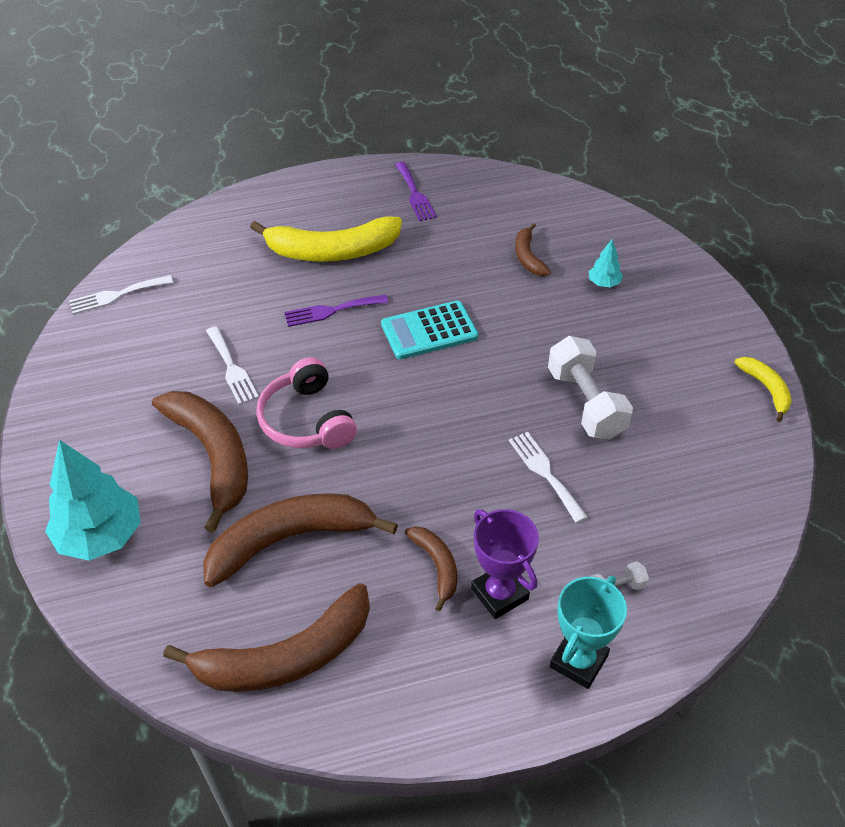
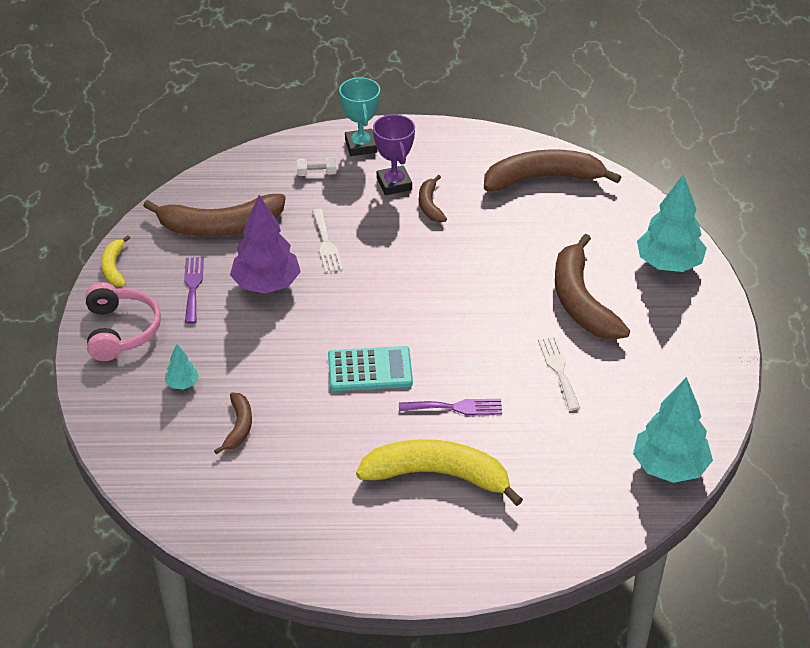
camera: 165 degrees left, 5 degrees down
white fork [69,275,173,314] -> turquoise tree [633,377,713,483]
brown banana [203,493,398,587] -> brown banana moved to [143,194,286,237]
pink headphones [256,357,357,449] -> pink headphones moved to [85,282,161,361]
purple fork [395,162,437,221] -> purple fork moved to [184,257,204,324]
white dumbbell [548,336,633,439] -> purple tree [230,195,301,294]
turquoise trophy [549,576,627,689] -> turquoise trophy turned 60 degrees counterclockwise [339,77,380,156]

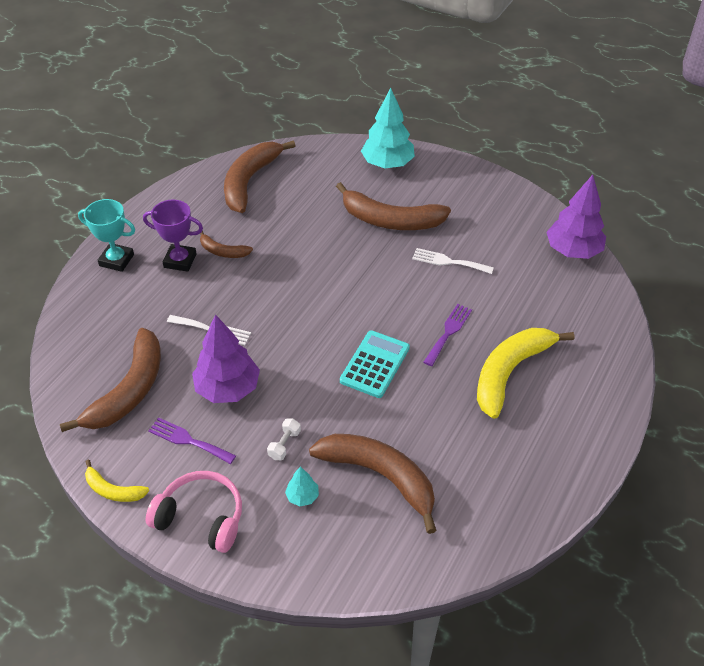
camera: 60 degrees left, 5 degrees up
brown banana [214,393,252,454] -> brown banana [309,434,436,534], size x1.99
white dumbbell [297,157,337,176] -> white dumbbell moved to [267,419,301,460]
turquoise tree [633,377,713,483] -> purple tree [546,175,606,259]

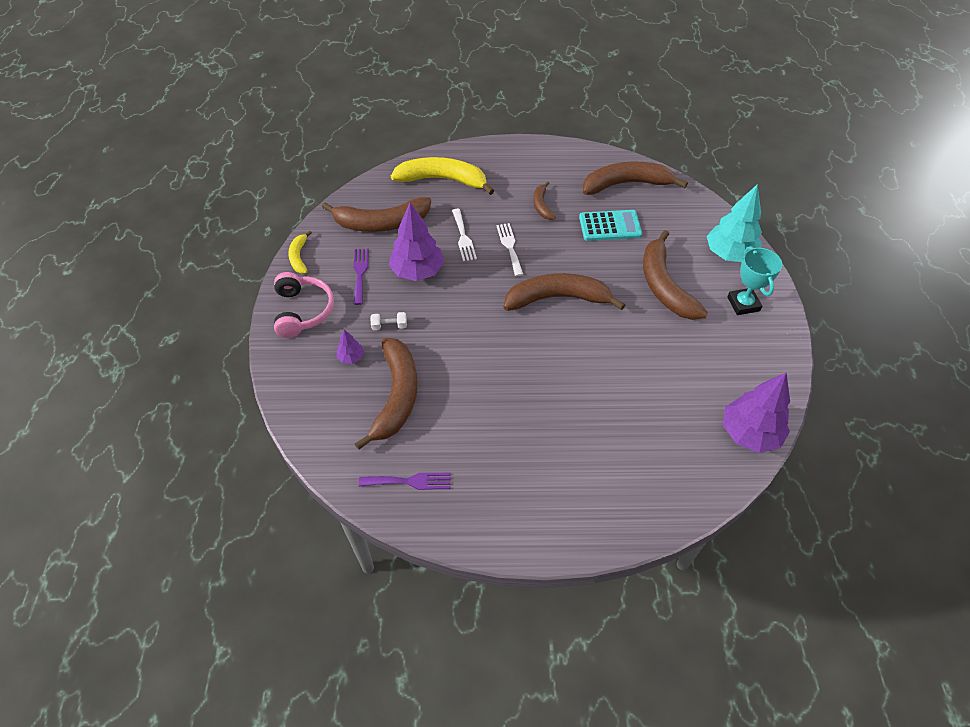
camera: 60 degrees right, 5 degrees up
turquoise trophy [78,199,135,272] -> turquoise trophy moved to [727,246,782,315]
purple trophy [143,200,203,272] -> none
turquoise tree [285,466,319,506] -> purple tree [337,330,364,364]
turquoise calculator [340,330,410,398] -> turquoise calculator moved to [579,210,642,241]
white fork [412,248,494,274] -> white fork moved to [496,223,523,276]
purple fork [423,304,472,366] -> purple fork moved to [359,472,451,490]
yellow banana [477,328,574,419] -> yellow banana moved to [391,157,494,195]
none -> brown banana [504,273,625,311]

